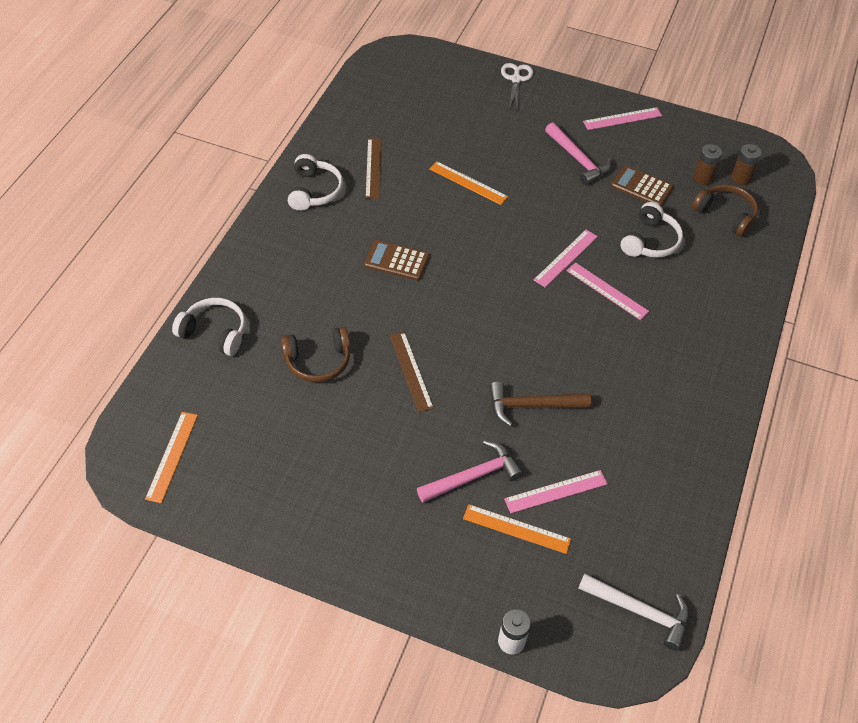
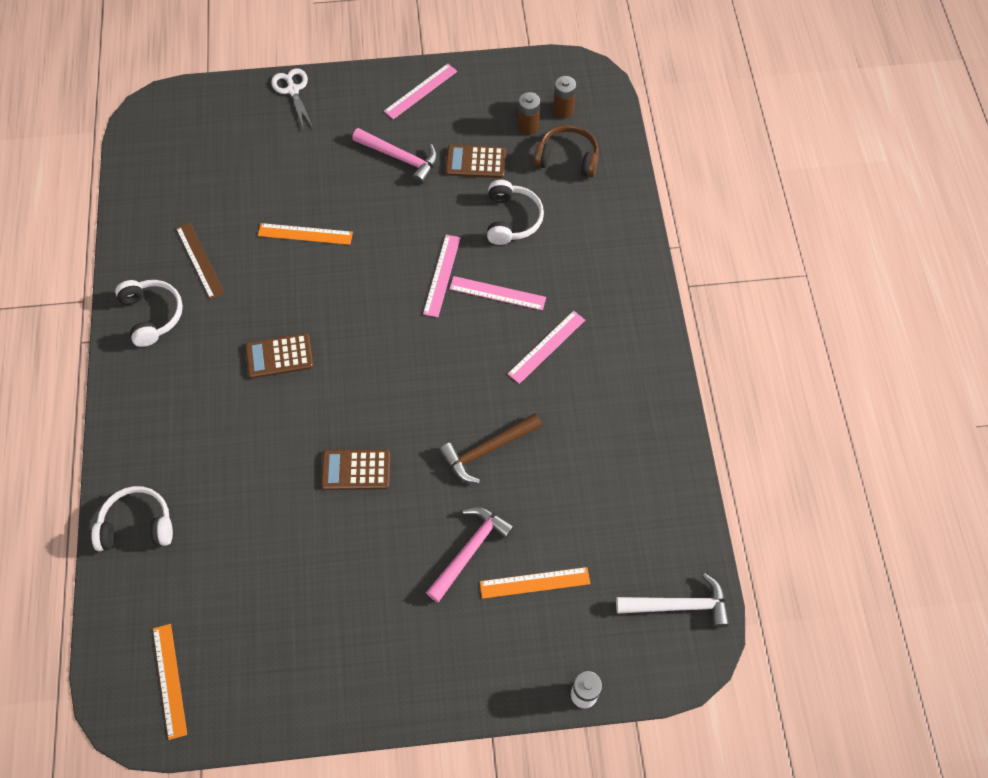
camera: 25 degrees left, 10 degrees up
brown headphones [281,327,350,383] -> none
brown ruler [390,332,434,412] -> brown calculator [321,449,390,490]
pink ruler [504,470,608,513] -> pink ruler moved to [508,311,585,384]

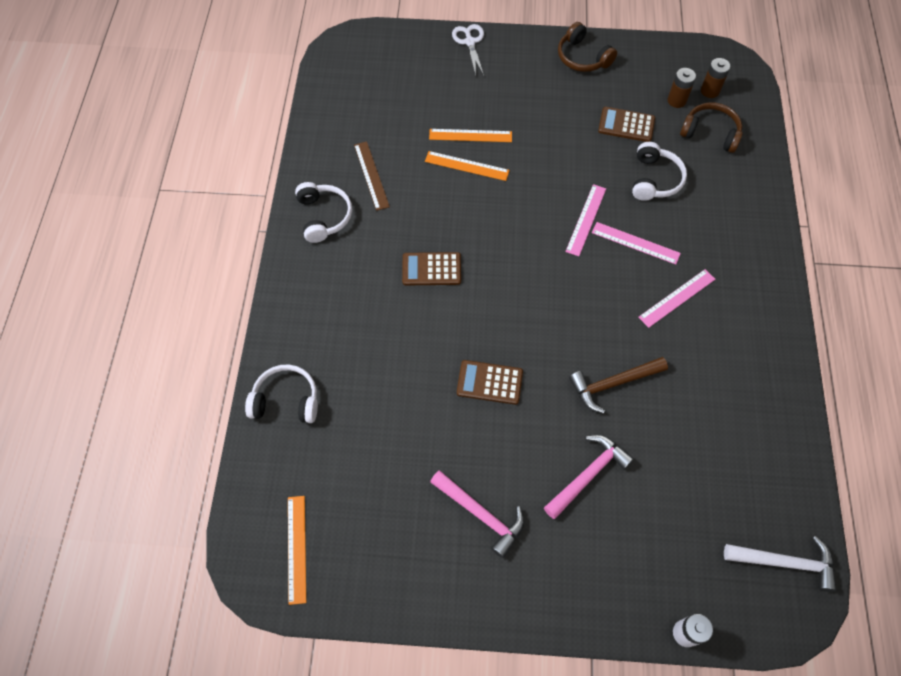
camera: 10 degrees right, 0 degrees up
pink hammer [352,128,438,185] -> pink hammer moved to [430,470,524,558]
pink ruler [384,64,457,119] -> brown headphones [558,22,617,72]
orange ruler [480,567,590,599] -> orange ruler moved to [429,129,512,142]

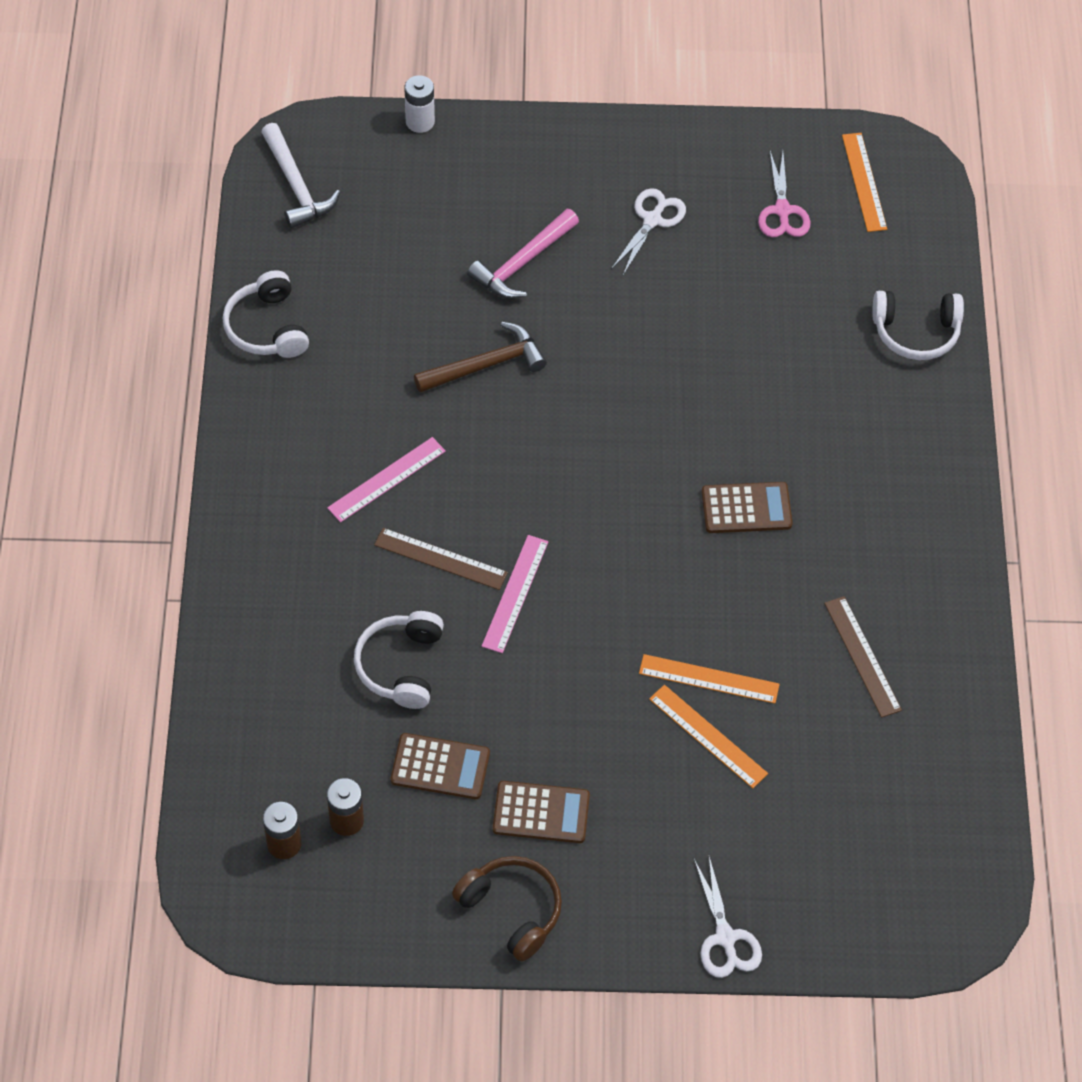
camera: 175 degrees right, 5 degrees down
white headphones [295,182,352,243] -> white headphones moved to [223,270,309,358]
orange ruler [429,129,512,142] -> orange ruler turned 45 degrees clockwise [649,685,768,788]
pink hammer [430,470,524,558] -> white scissors [611,188,686,275]
brown calculator [457,360,523,405] -> brown calculator moved to [493,781,590,843]
pink ruler [592,222,681,264] -> brown ruler [374,528,508,590]
brown headphones [680,102,743,153] -> none
white hammer [724,536,837,592] -> white hammer turned 120 degrees counterclockwise [261,123,340,228]
none -> pink scissors [758,151,811,237]

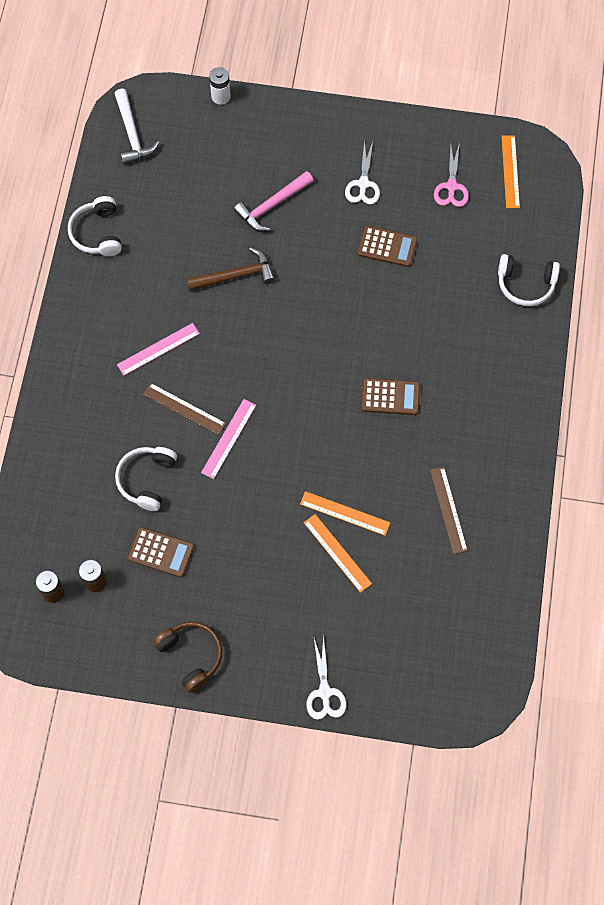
camera: 10 degrees right, 10 degrees up
brown calculator [493,781,590,843] -> brown calculator moved to [357,226,417,267]
white scissors [611,188,686,275] -> white scissors turned 150 degrees clockwise [345,139,380,204]

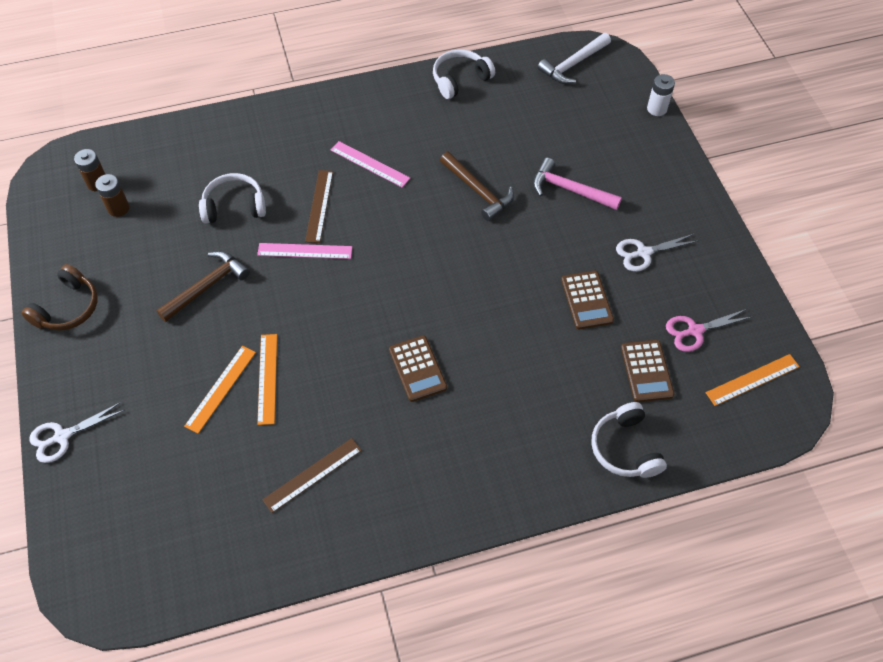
camera: 65 degrees right, 10 degrees down
brown calculator [127,527,194,578] -> brown calculator moved to [621,340,674,402]
none -> brown hammer [157,251,250,322]

